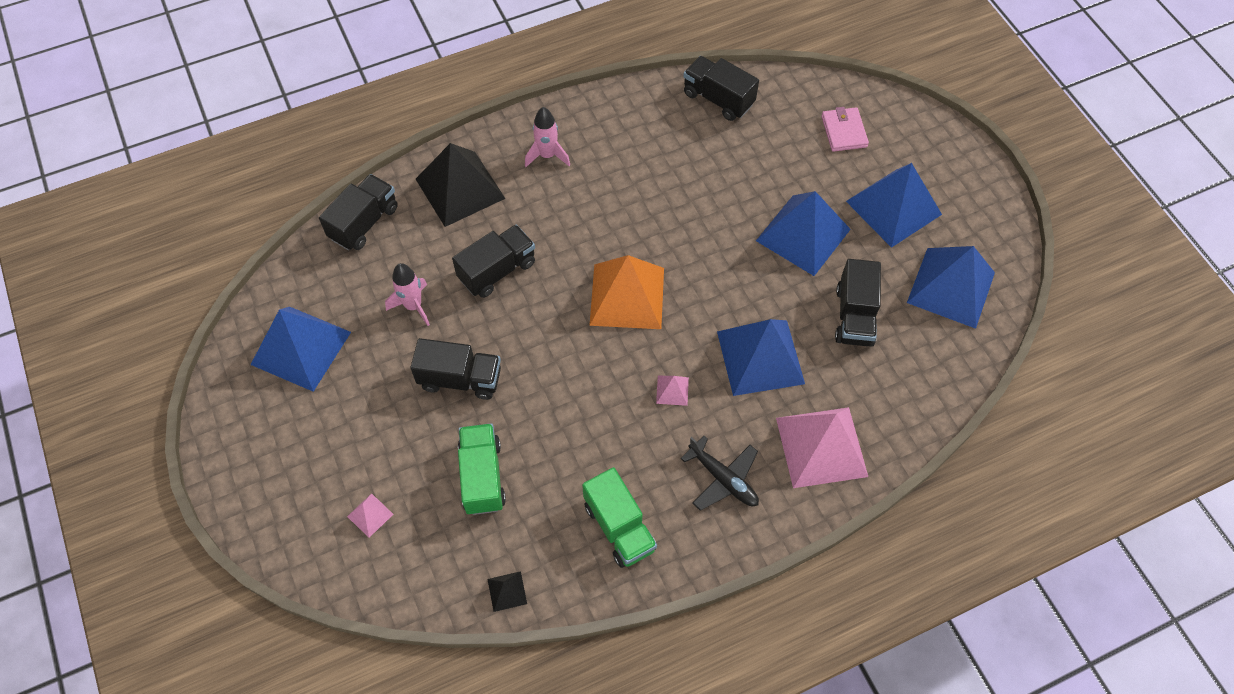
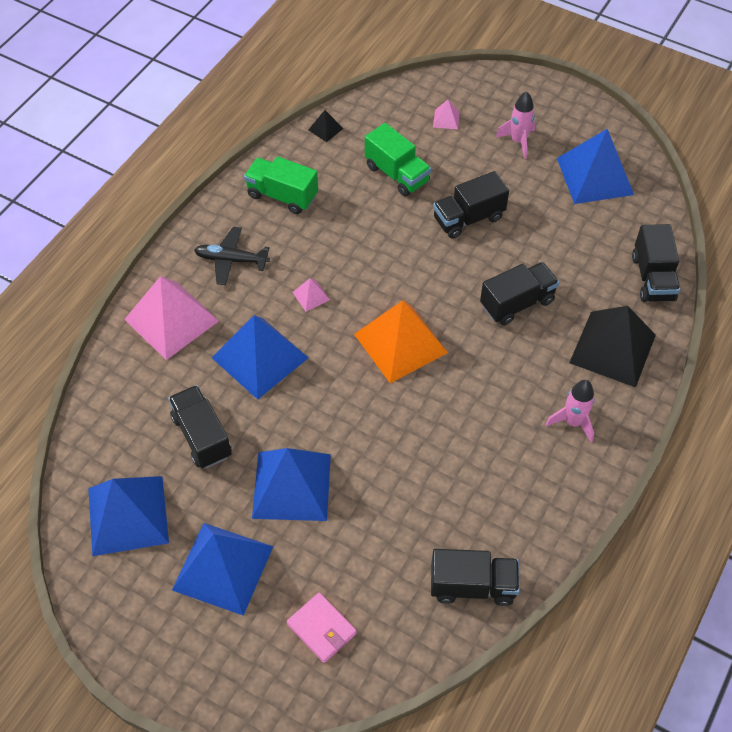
camera: 145 degrees right, 5 degrees down
pink rocket [385,263,430,326] -> pink rocket moved to [496,91,536,159]
black truck [452,225,535,298] -> black truck turned 135 degrees counterclockwise [480,262,559,326]

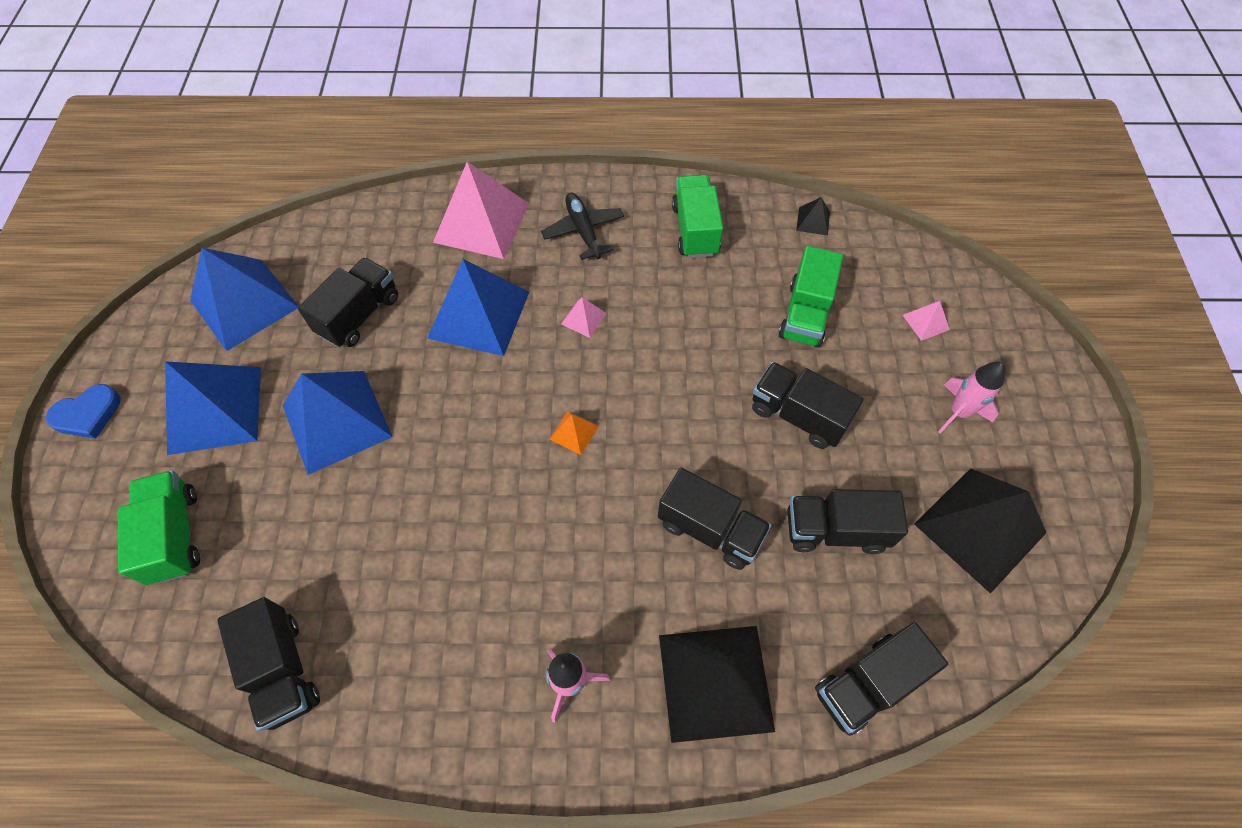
camera: 60 degrees right, 5 degrees up
pink wallet [287,592,357,663] -> green truck [118,470,200,585]
orange pyramid [354,300,448,383] -> orange pyramid [549,411,599,455], size x0.42
blue pyramid [557,129,634,204] -> black pyramid [914,468,1046,594]
none -> blue heart [46,384,121,439]
none -> black truck [787,489,908,554]

